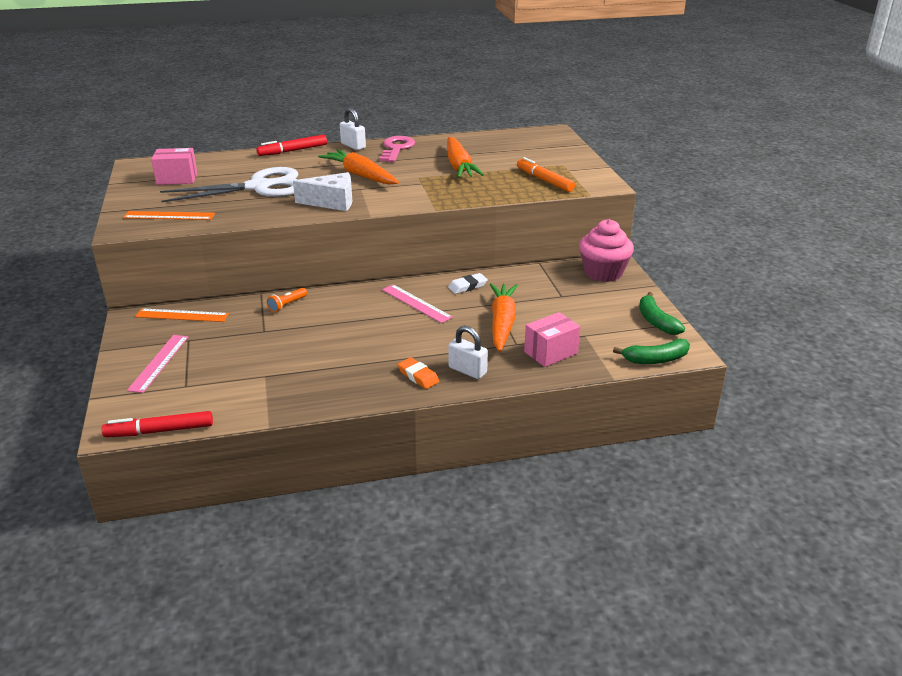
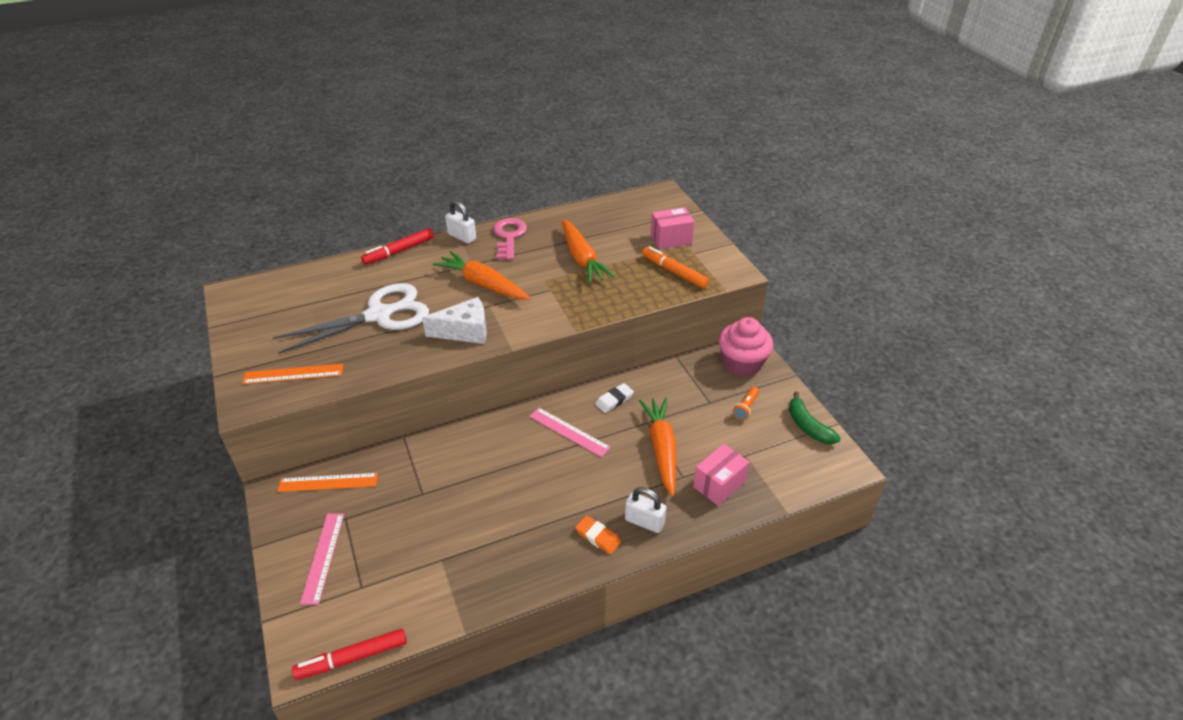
camera: 10 degrees left, 10 degrees up
pink box [151,148,197,185] -> pink box moved to [651,207,695,249]
orange flashlight [267,288,307,313] -> orange flashlight moved to [732,387,759,420]
green banana [613,339,690,364] -> none

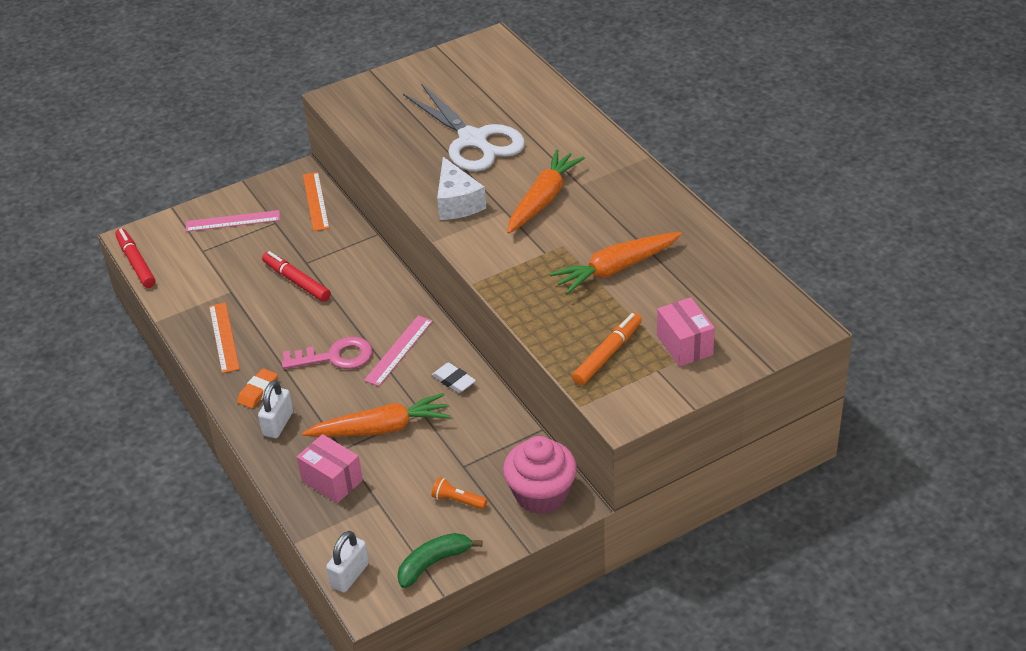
camera: 85 degrees right, 0 degrees up
orange ruler [242,364,344,384] -> orange ruler moved to [209,302,240,373]
red marker [361,228,434,265] -> red marker moved to [262,251,331,302]
white padlock [445,201,476,244] -> white padlock moved to [326,531,369,593]
pink key [493,218,527,260] -> pink key moved to [282,337,372,369]

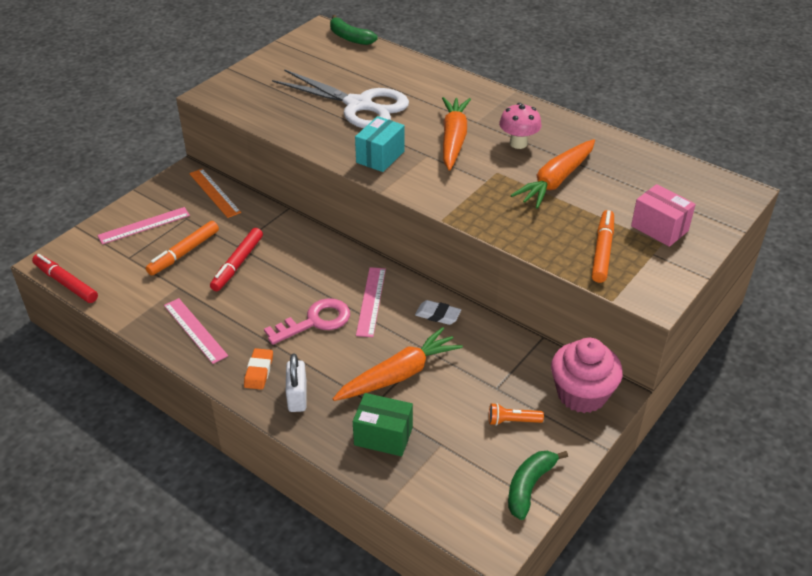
camera: 25 degrees left, 0 degrees up
orange ruler [209,302,240,373] -> pink ruler [164,298,228,364]
red marker [262,251,331,302] -> red marker turned 90 degrees counterclockwise [210,228,263,291]
pink box [297,434,363,503] -> green box [353,393,413,456]
white padlock [326,531,369,593] -> none
white cheese [437,157,486,220] -> turquoise box [355,116,405,172]
none -> orange marker [146,221,219,276]
none -> green banana [330,15,378,45]
none -> pink mushroom [499,103,542,149]

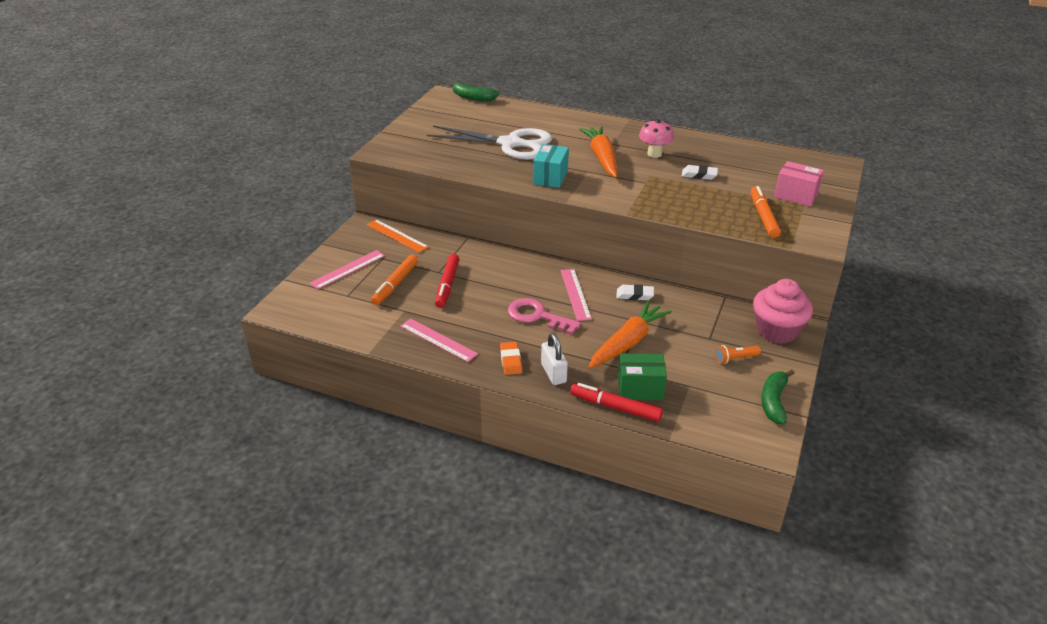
camera: 15 degrees left, 5 degrees down
red marker [32,254,98,303] -> red marker moved to [570,383,663,422]
pink key [264,298,350,345] -> pink key turned 105 degrees counterclockwise [508,298,581,335]
orange carrot [511,139,595,209] -> white eraser [682,165,718,180]

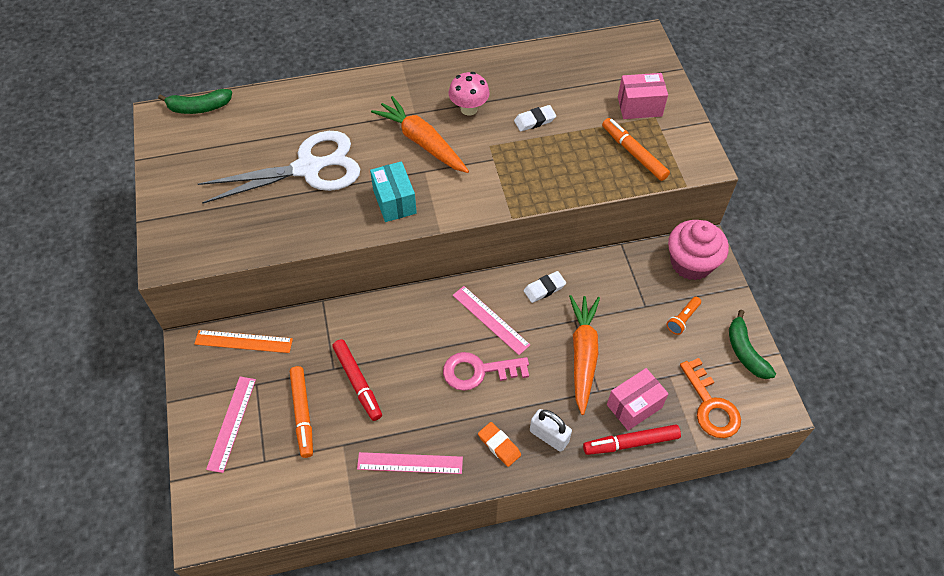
camera: 35 degrees left, 20 degrees up
green box [618,354,667,400] -> pink box [607,368,669,431]
none -> orange key [680,358,741,438]

